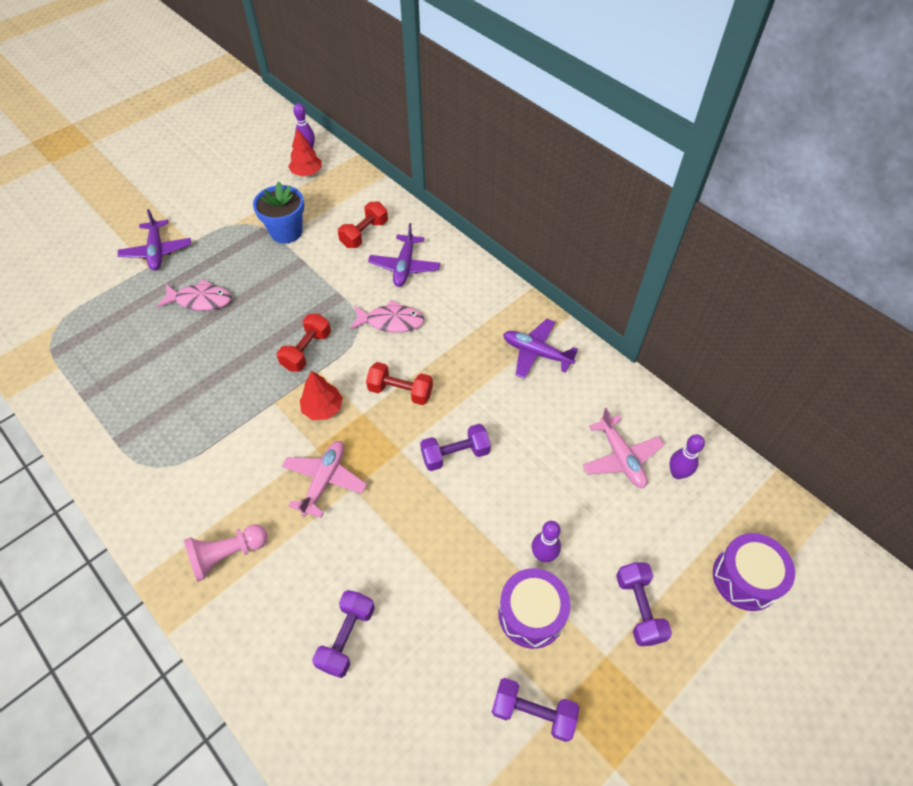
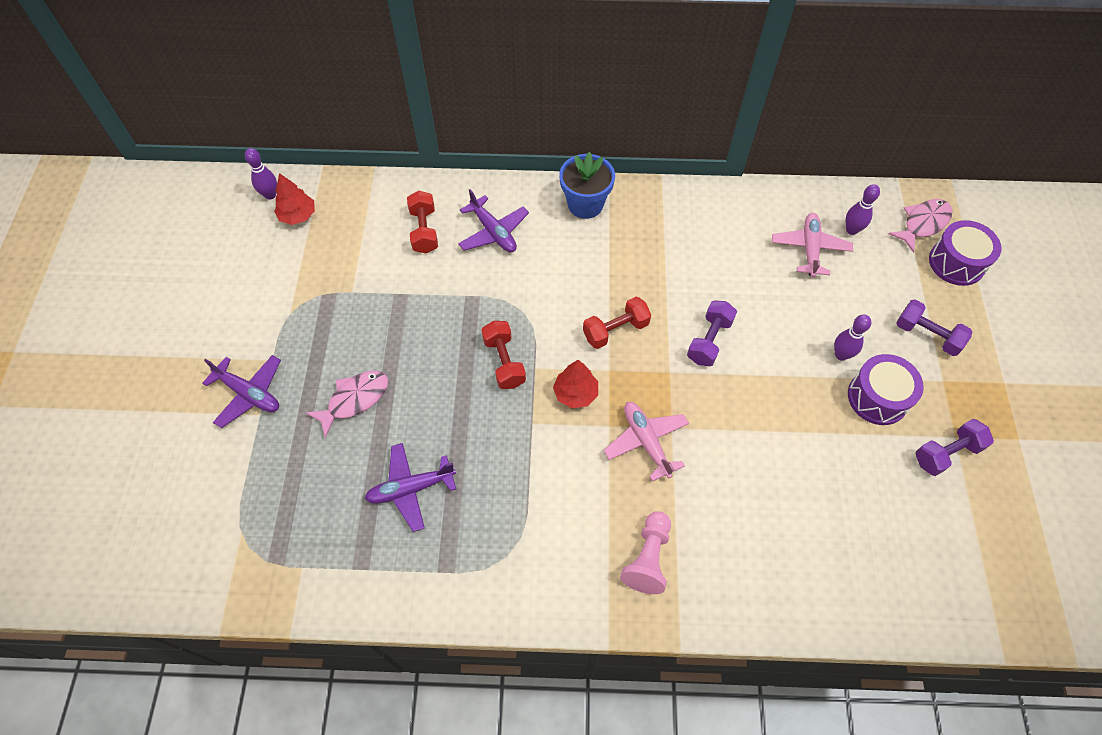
camera: 45 degrees left, 5 degrees up
blue flower pot [253,182,304,244] -> blue flower pot moved to [559,152,615,219]
purple dumbbell [312,590,375,678] -> none
pink fish [350,300,424,333] -> pink fish moved to [888,199,952,253]
purple plane [503,319,578,379] -> purple plane moved to [365,443,456,532]
pink plane [583,408,664,488] -> pink plane turned 105 degrees counterclockwise [772,213,853,278]

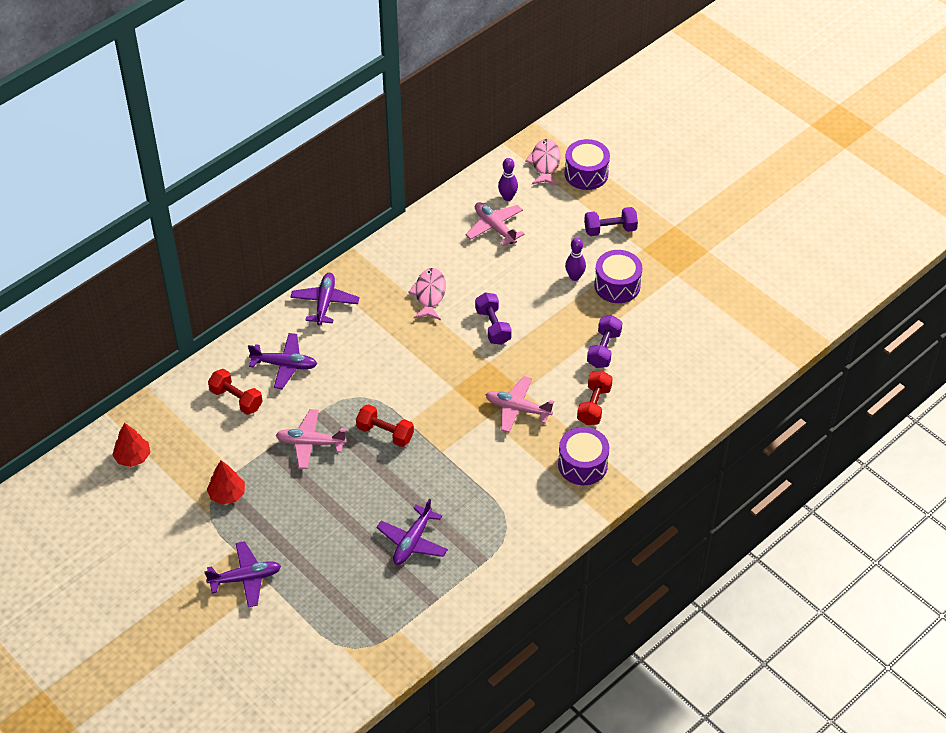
camera: 45 degrees left, 10 degrees down
purple bowling pin [245,148,277,200] -> none
pink fish [306,371,388,438] -> pink fish moved to [408,268,446,320]
red tree [553,360,598,408] -> red tree moved to [207,460,245,505]
blue flower pot [559,152,615,219] -> purple plane [290,273,359,325]
red dumbbell [583,297,651,349] -> red dumbbell moved to [577,371,613,425]
pink pawn [620,511,671,594] -> purple drum [558,427,609,485]
purple dumbbell [915,419,994,476] -> purple dumbbell moved to [587,315,622,368]
none -> pink plane [276,409,347,469]

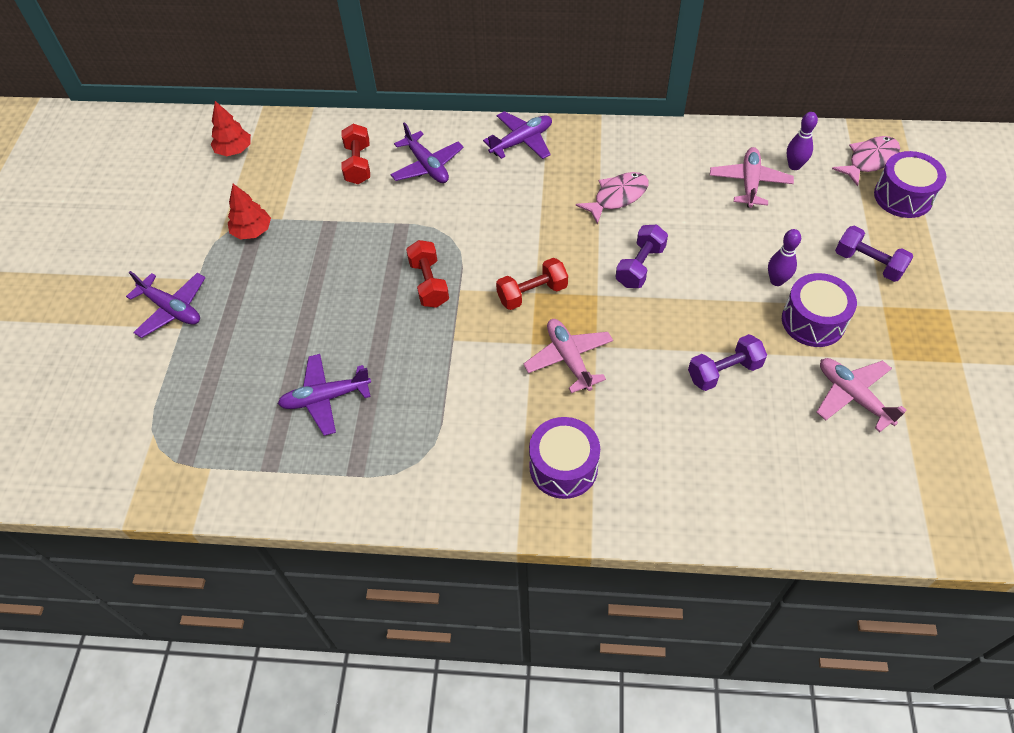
camera: 50 degrees right, 5 degrees up
pink plane [276,409,347,469] -> pink plane moved to [816,358,907,432]
red dumbbell [577,371,613,425] -> red dumbbell moved to [496,258,568,310]

